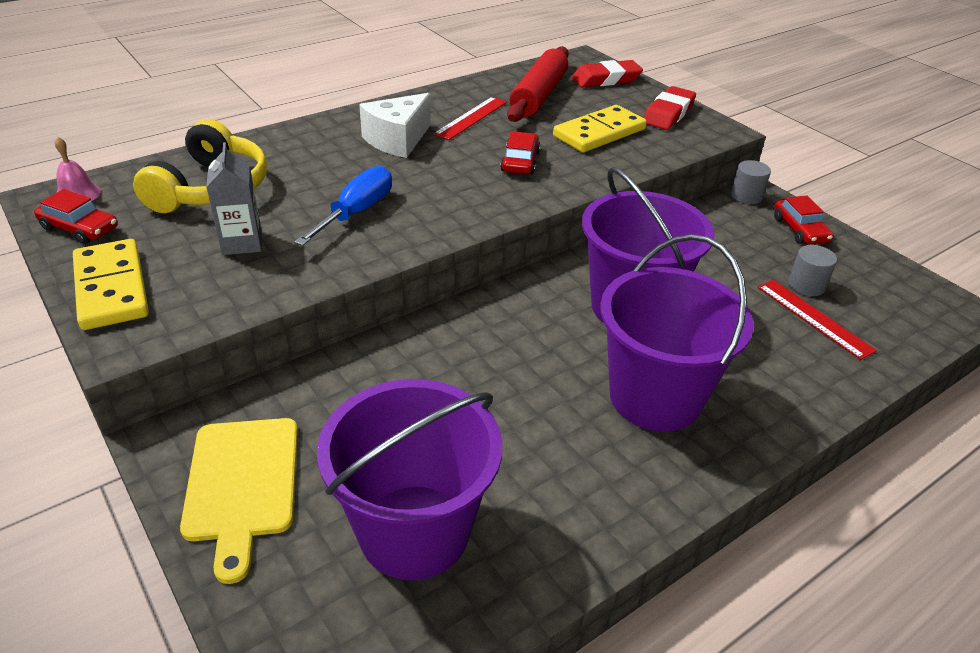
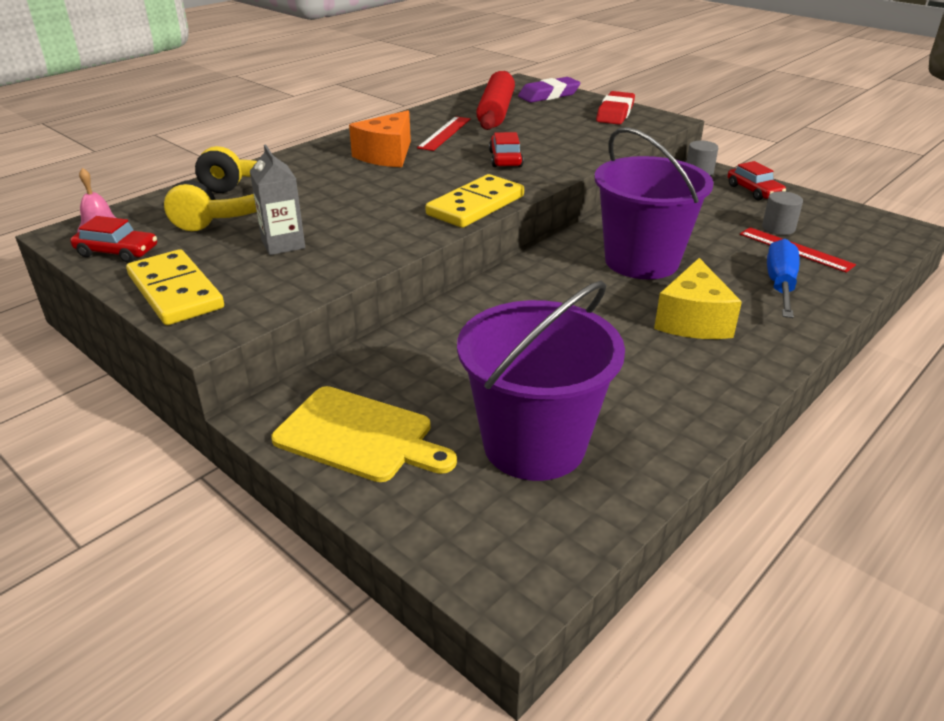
camera: 10 degrees left, 5 degrees down
yellow cutting board [180,418,298,584] -> yellow cutting board turned 45 degrees counterclockwise [271,386,457,482]
blue screwdriver [294,166,392,246] -> blue screwdriver moved to [767,239,800,318]
white cheese [359,93,431,158] -> orange cheese [349,110,411,167]
yellow domino [553,105,647,152] -> yellow domino moved to [425,174,524,228]
red eraser [572,60,643,87] -> purple eraser [518,77,580,103]
purple bucket [600,234,753,432] -> yellow cheese [654,258,742,339]

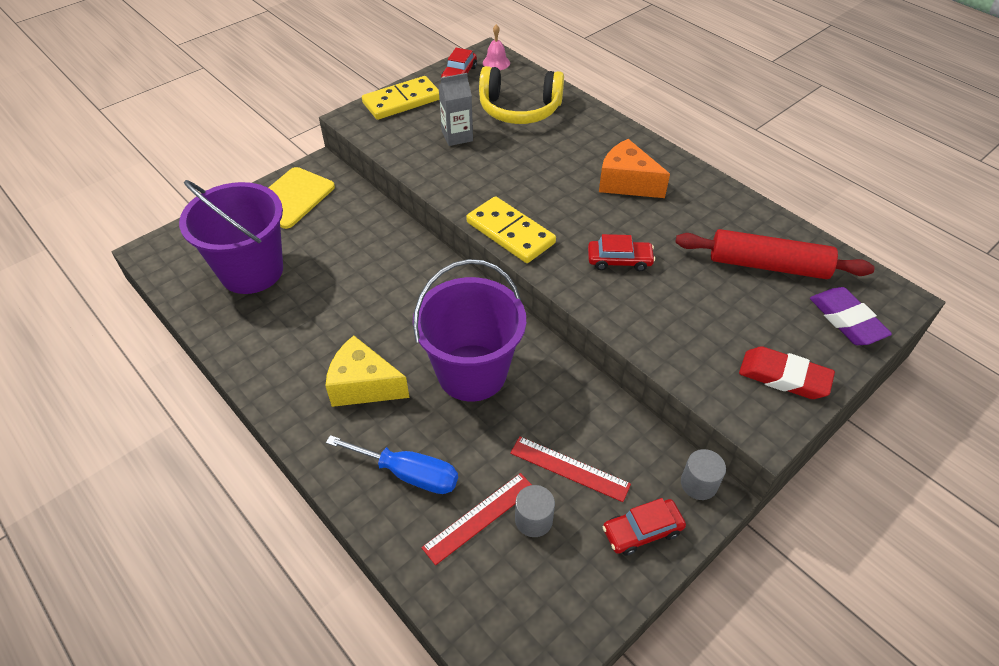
camera: 95 degrees right, 15 degrees up
red ruler [417,116,471,151] -> red ruler moved to [510,436,631,502]

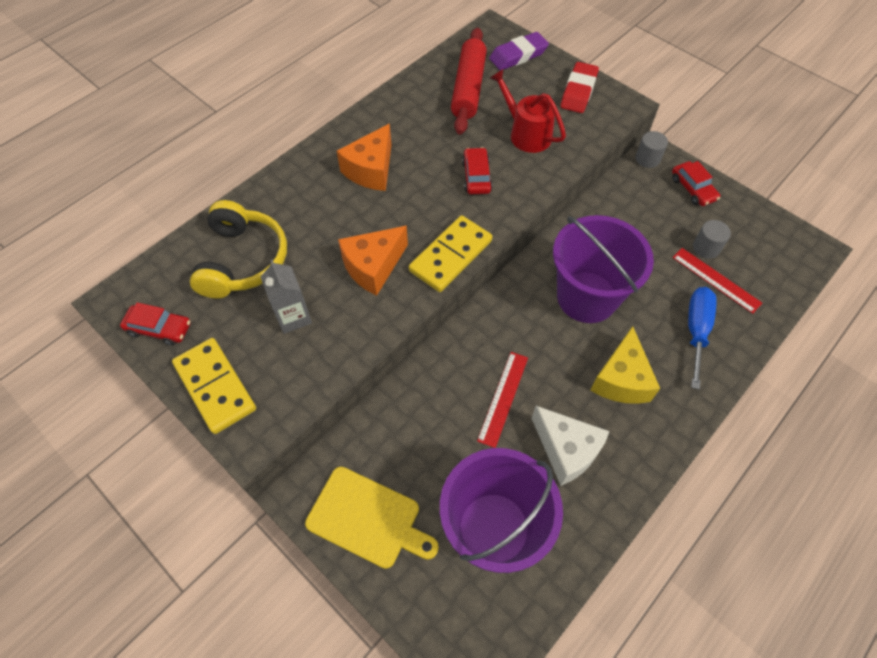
camera: 95 degrees left, 10 degrees up
pink bell [483,24,510,70] -> none
red ruler [510,436,631,502] -> red ruler moved to [477,352,528,448]
none -> orange cheese [338,226,408,296]
none -> red watering can [490,69,566,153]
none -> white cheese [531,406,610,486]

